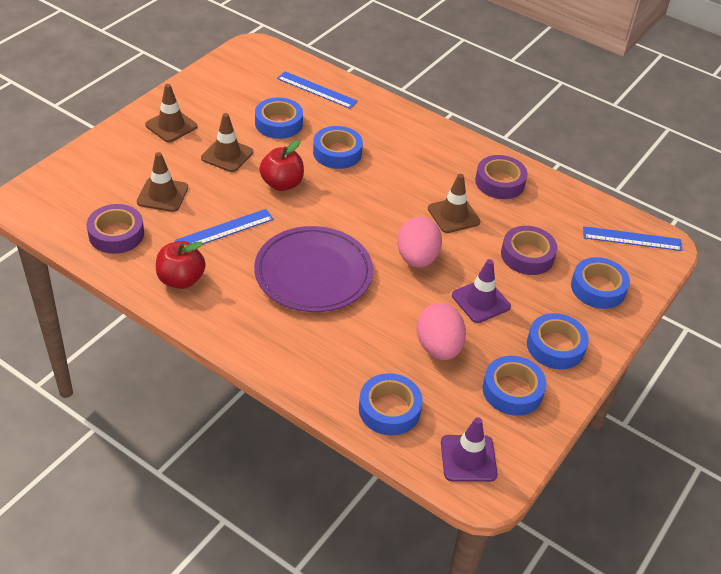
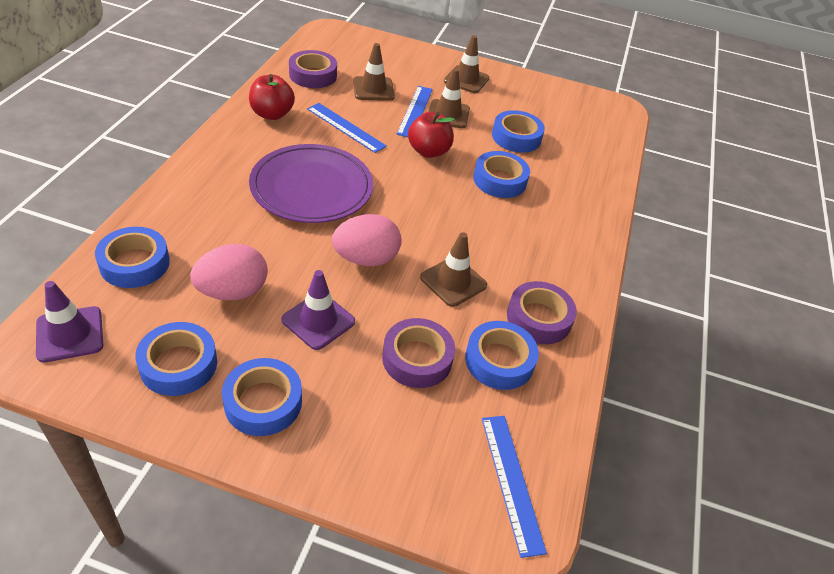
camera: 70 degrees right, 0 degrees up
blue ruler [277,71,358,109] -> blue ruler moved to [397,86,433,137]
blue tape [571,257,630,309] -> blue tape moved to [465,321,539,390]

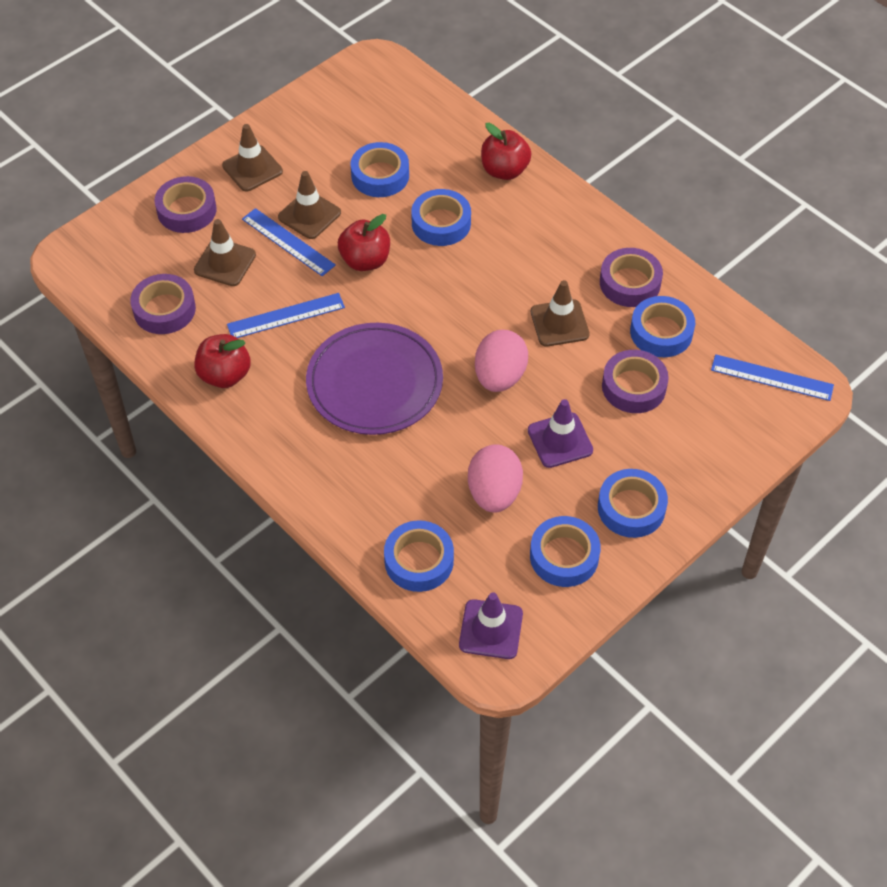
camera: 55 degrees left, 10 degrees up
none -> purple tape [154,176,217,233]
none -> red apple [481,123,531,180]

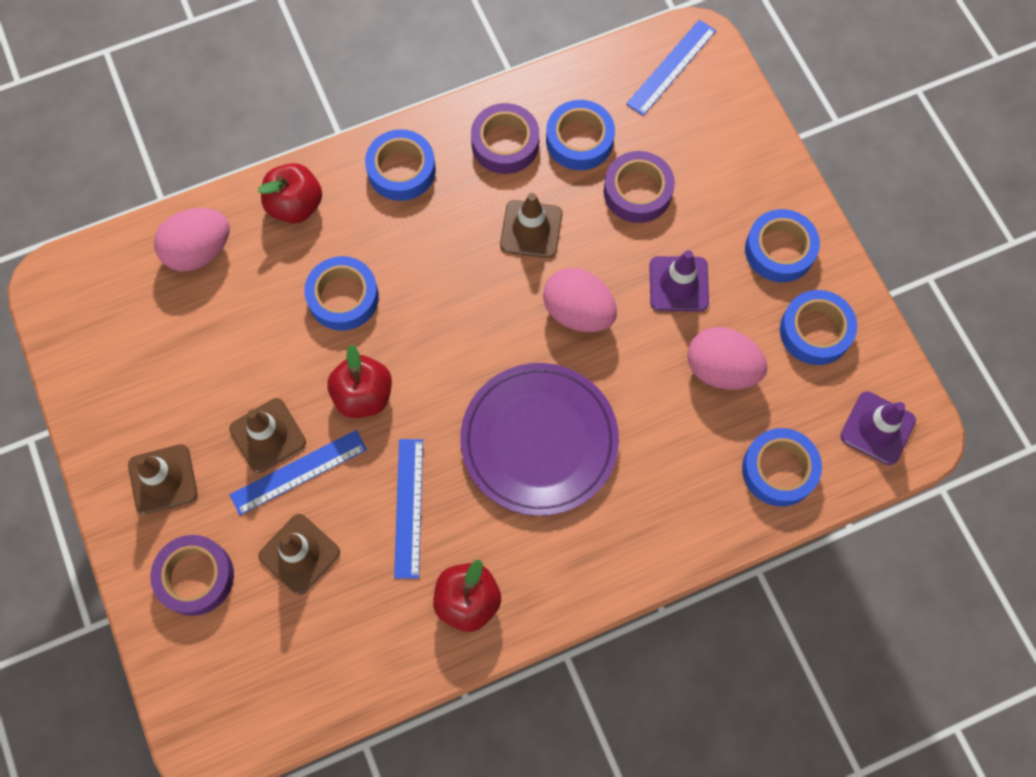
camera: 70 degrees left, 15 degrees up
purple tape [130,274,196,334] -> none
blue tape [351,142,409,197] -> blue tape moved to [365,129,436,201]
none -> pink egg [154,208,230,271]

